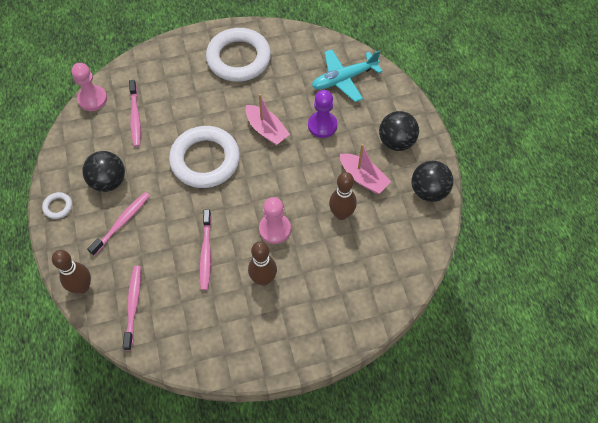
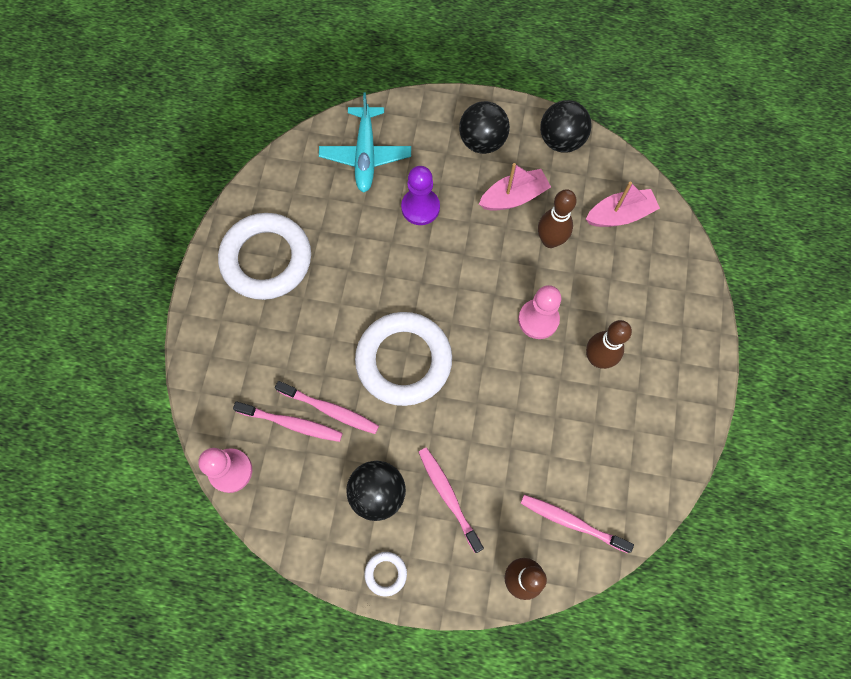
camera: 65 degrees left, 10 degrees up
pink toothbrush [200,209,212,290] -> pink toothbrush moved to [275,381,379,434]
pink boat [246,94,290,145] -> pink boat moved to [586,182,660,227]

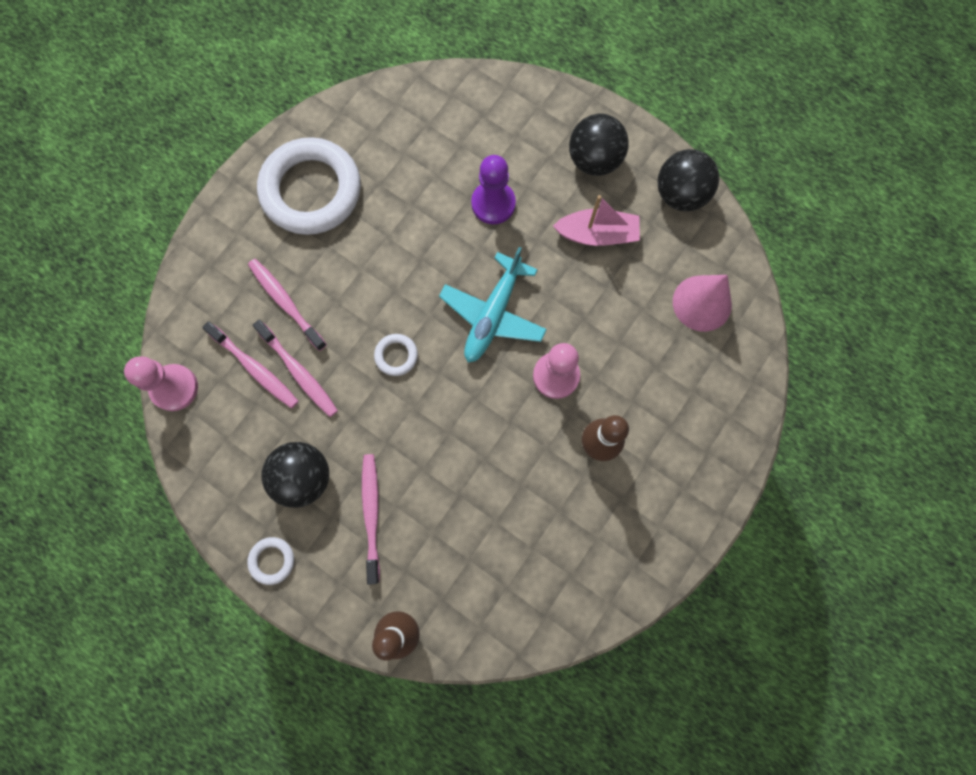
camera: 25 degrees right, 5 degrees up
turquoise plane [319,92,411,192] -> turquoise plane moved to [439,247,547,363]
white ring [355,312,452,406] -> white ring [374,334,418,376], size x0.40
pink toothbrush [520,495,634,553] -> pink toothbrush moved to [248,259,327,351]
brown bowling pin [538,189,577,248] -> none
pink boat [586,182,660,227] -> pink cone [673,275,732,332]

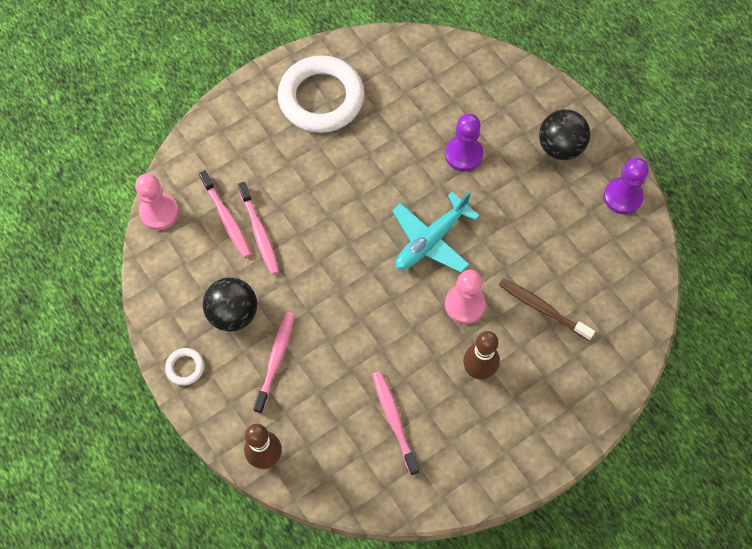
camera: 20 degrees right, 10 degrees down
pink toothbrush [248,259,327,351] -> pink toothbrush moved to [372,371,419,475]
white ring [374,334,418,376] -> none
pink boat [553,195,640,246] -> none
black ball [657,149,719,211] -> purple pawn [604,157,649,214]
pink cone [673,275,732,332] -> none
none -> brown toothbrush [499,278,595,341]

